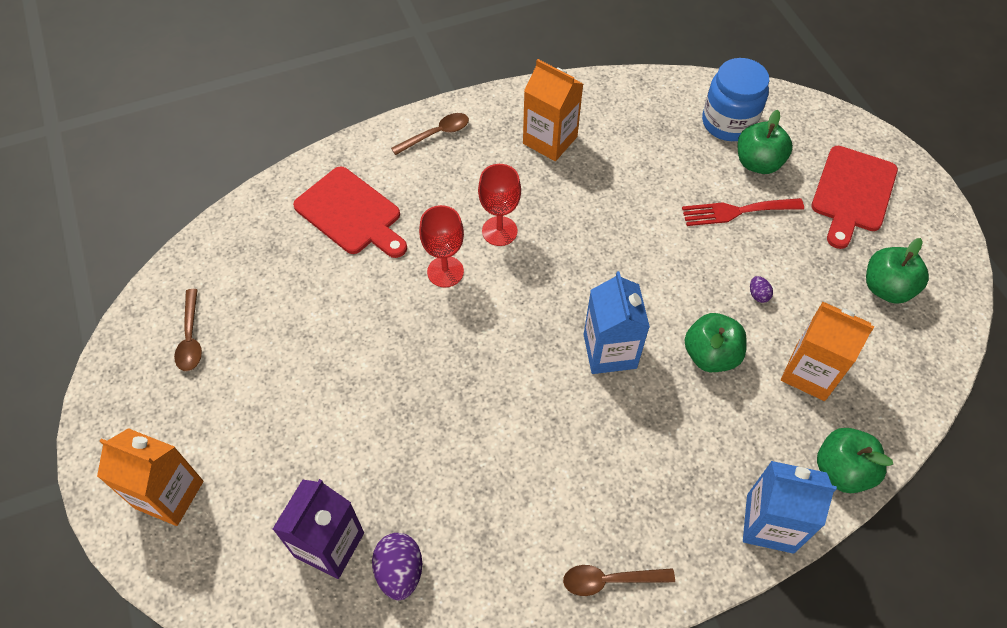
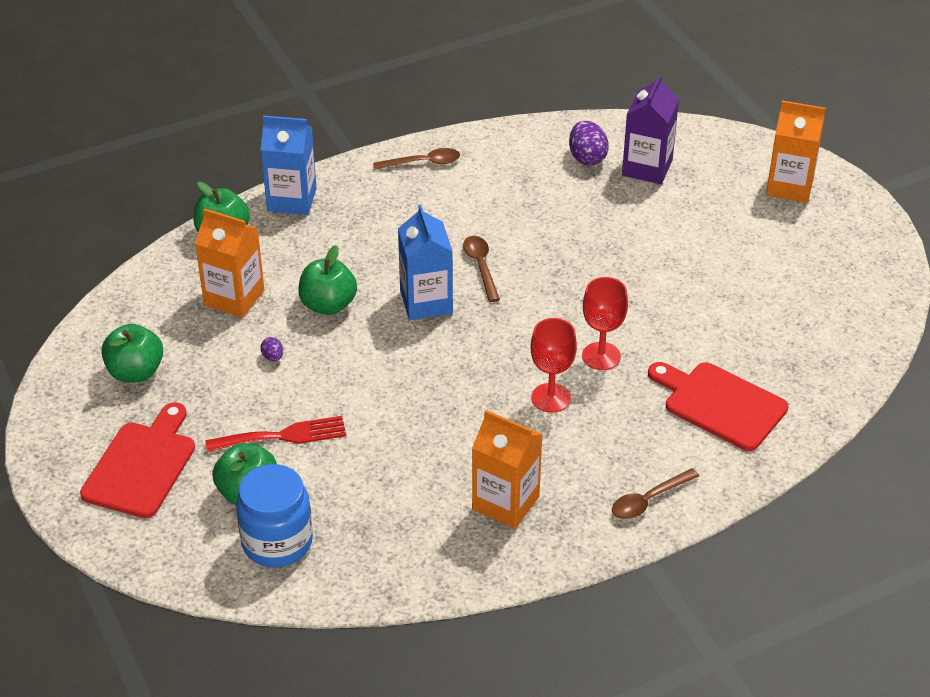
camera: 175 degrees right, 15 degrees down
brown spoon [174,289,202,371] -> brown spoon moved to [463,236,500,302]

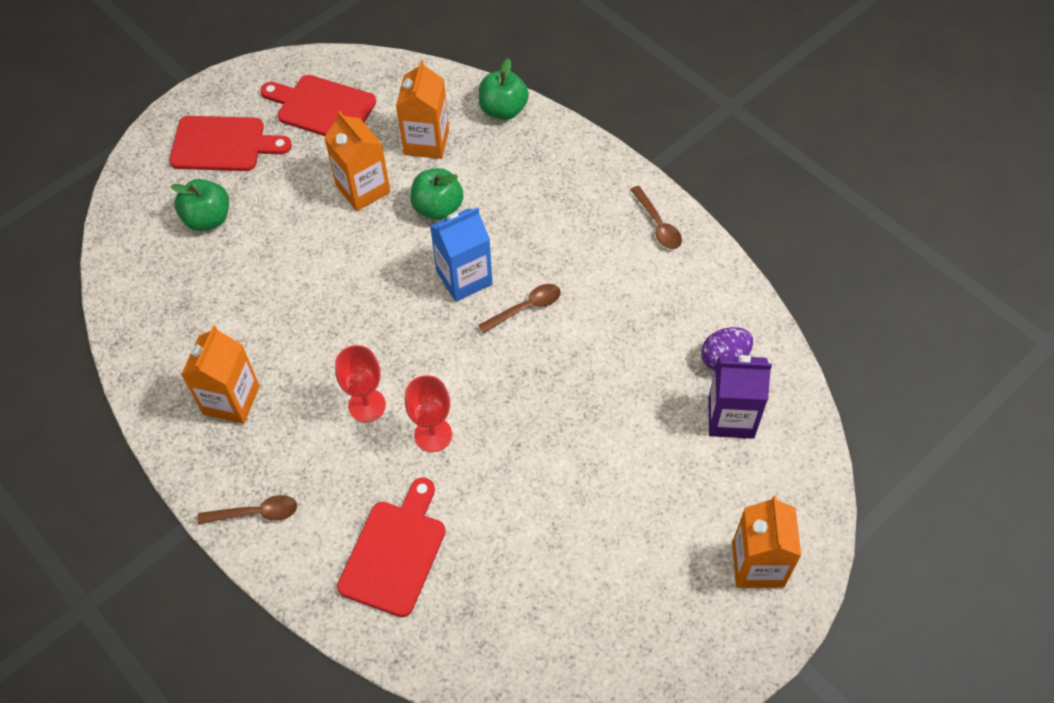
camera: 75 degrees right, 15 degrees up
green apple [101,324,163,383] -> red cutting board [260,75,376,136]
red fork [205,416,346,452] -> none
blue jar [236,464,313,567] -> none
purple egg [260,337,283,361] -> orange carton [324,111,391,211]
blue carton [261,115,317,215] -> none
brown spoon [612,468,699,519] -> brown spoon turned 135 degrees clockwise [198,495,297,524]

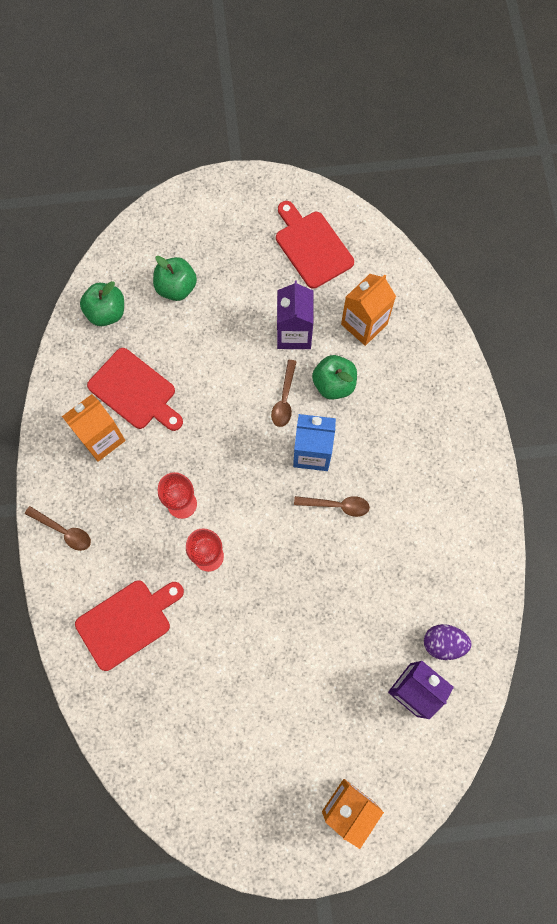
camera: 35 degrees right, 15 degrees up
red cutting board [170,116,292,171] -> red cutting board moved to [87,348,183,431]
orange carton [324,111,391,211] -> purple carton [277,281,313,349]
green apple [478,58,529,120] -> green apple moved to [80,281,124,326]
brown spoon [630,186,682,249] -> brown spoon moved to [271,360,297,427]

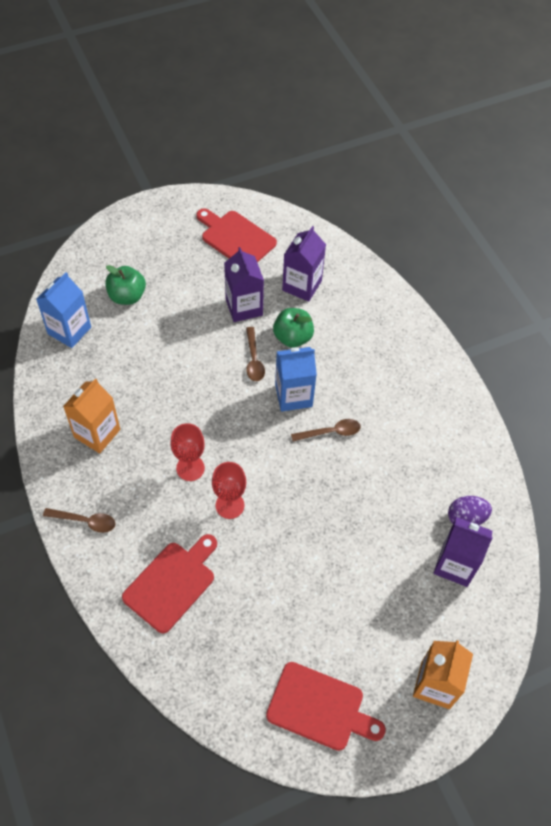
camera: 20 degrees left, 15 degrees down
green apple [80,281,124,326] -> blue carton [36,272,91,348]
red cutting board [87,348,183,431] -> red cutting board moved to [266,662,386,751]
orange carton [341,274,396,346] -> purple carton [282,226,326,302]

